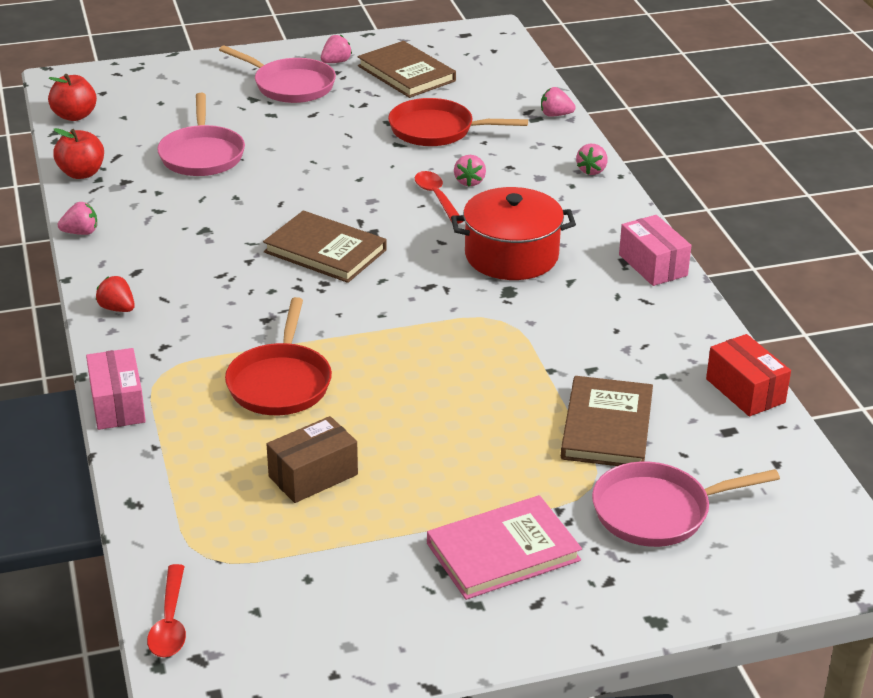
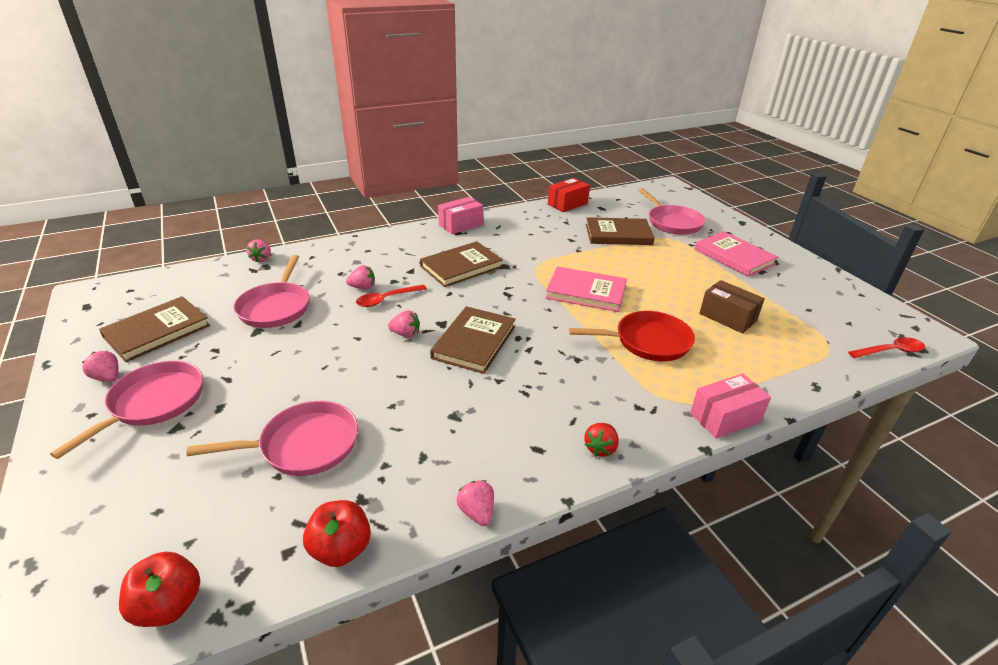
camera: 100 degrees left, 0 degrees up
red pan [388,98,528,146] -> pink pan [233,255,309,328]
red pot [451,187,576,280] -> brown book [420,241,503,287]
pink strawberry [576,144,607,175] -> pink strawberry moved to [388,310,420,338]
none -> pink book [545,266,627,312]

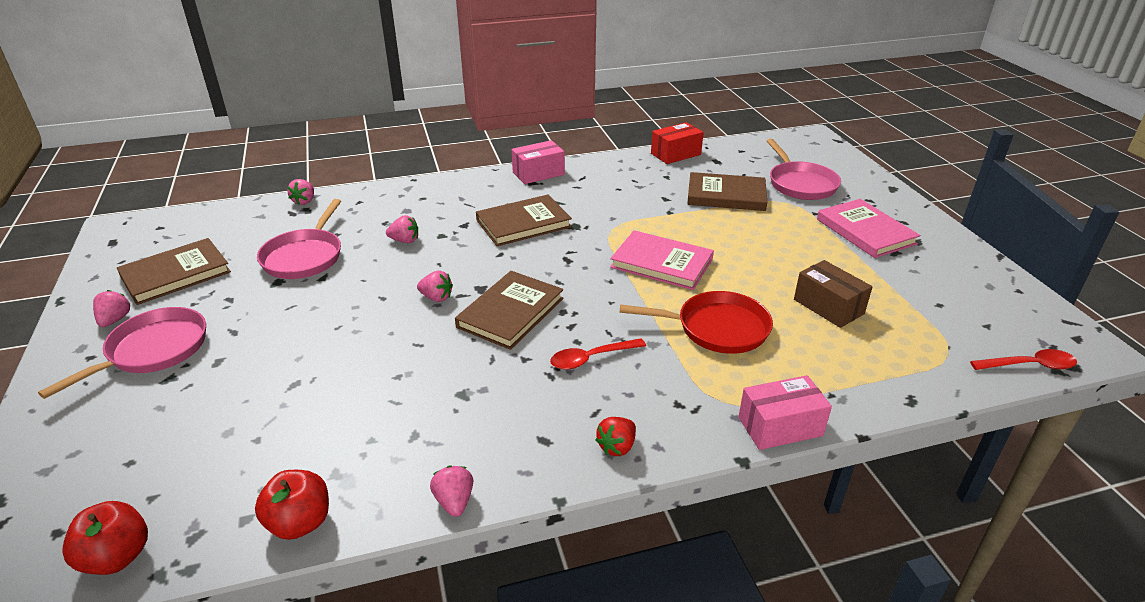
camera: 10 degrees right, 0 degrees up
pink strawberry [82,351,119,382] -> pink strawberry turned 45 degrees clockwise [93,290,130,327]
pink pan [186,401,358,476] -> none
red spoon [356,285,427,307] -> red spoon moved to [550,338,646,370]

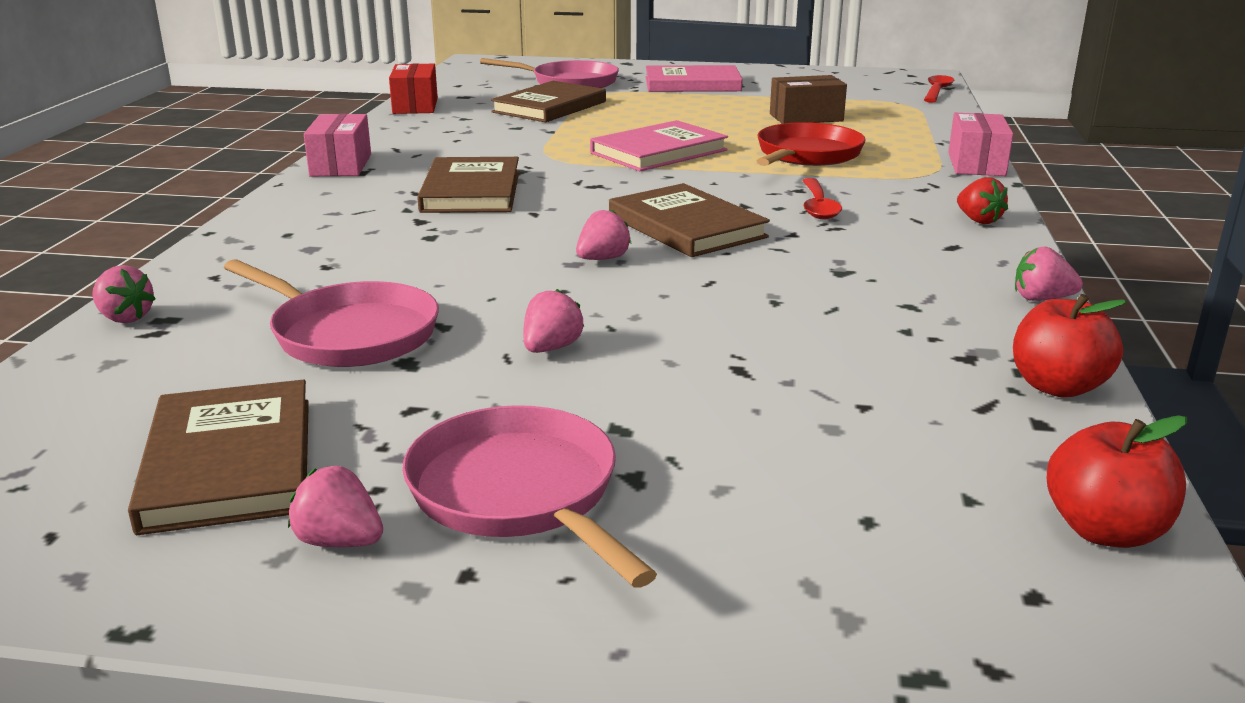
camera: 65 degrees left, 10 degrees down
pink strawberry [386,215,418,243] -> pink strawberry moved to [523,289,584,353]

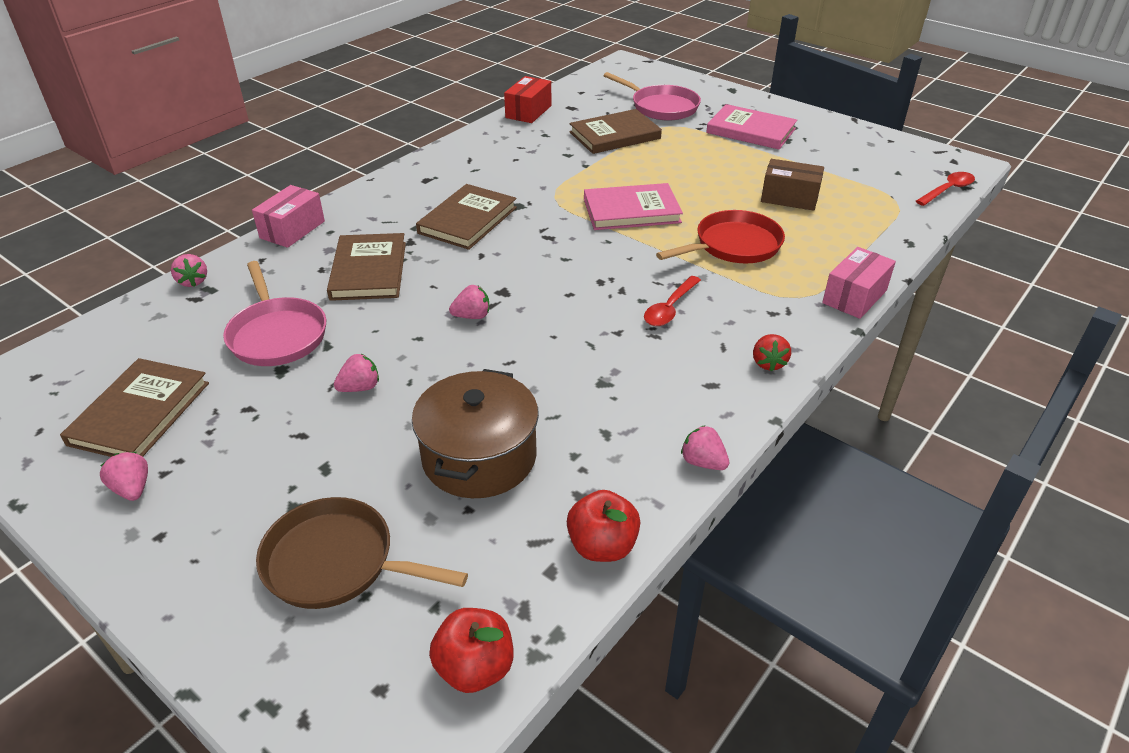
camera: 30 degrees right, 15 degrees up
pink box [304,114,371,176] -> pink box moved to [252,185,325,248]
pink pan [402,405,657,588] -> none
brown book [609,183,770,257] -> brown book moved to [327,233,406,301]
none -> brown pan [256,497,468,609]
none -> brown pot [412,369,539,498]

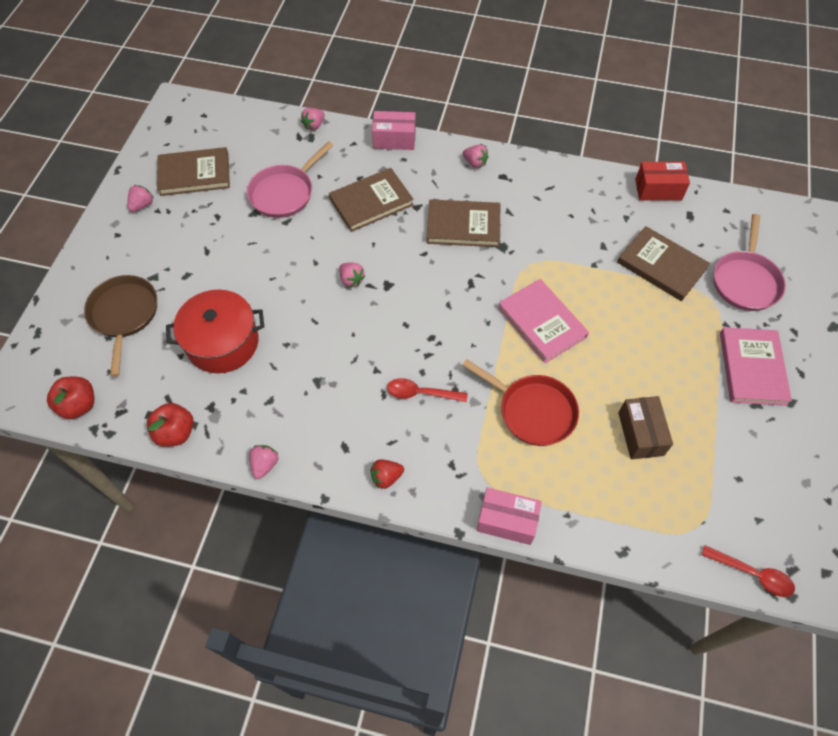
camera: 65 degrees right, 20 degrees up
pink strawberry [334,353,379,392] -> pink strawberry moved to [463,145,489,168]
brown pot [412,369,539,498] -> red pot [166,289,264,373]

